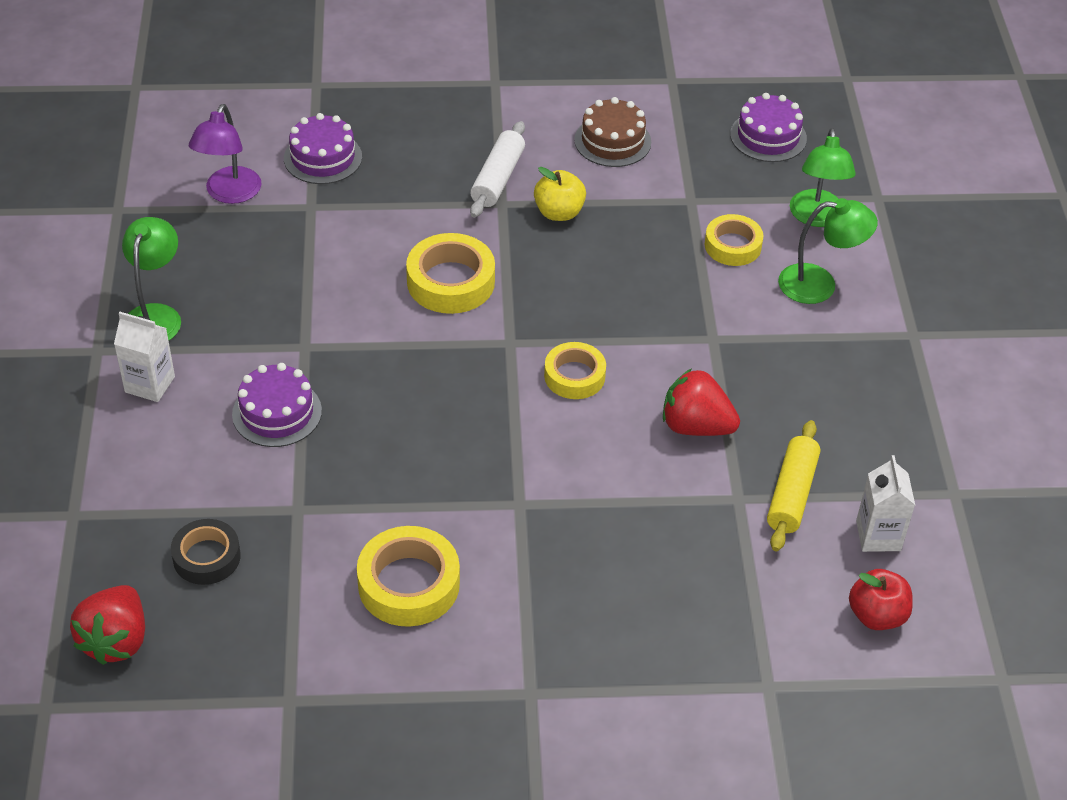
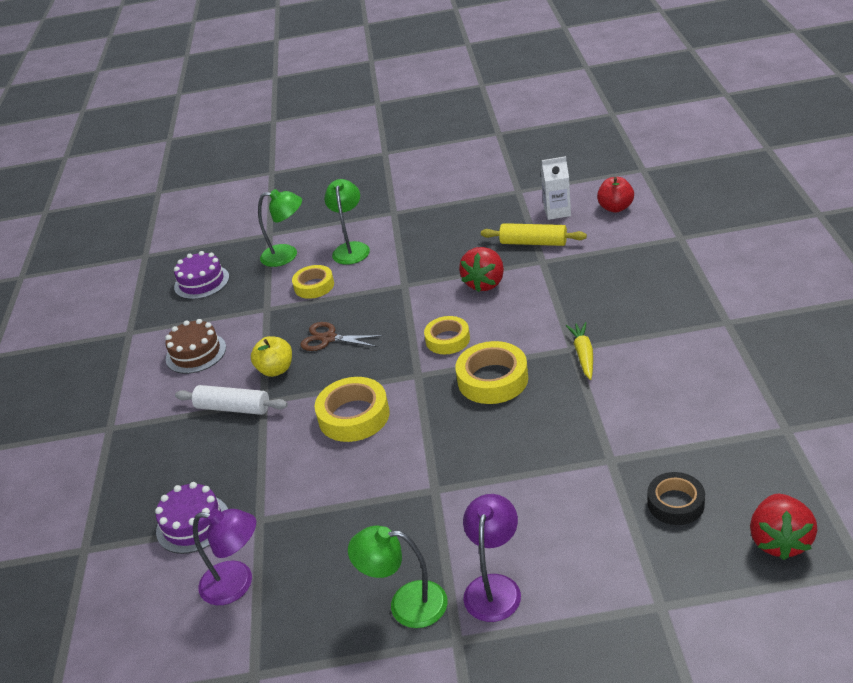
camera: 85 degrees left, 10 degrees down
red strawberry [70,585,145,665] -> red strawberry turned 90 degrees clockwise [750,494,818,560]
white carton [114,312,175,402] -> purple lamp [463,494,521,622]
purple cake [232,363,322,447] -> none
yellow tape [357,526,460,627] -> yellow tape moved to [455,341,528,404]
none -> brown scissors [300,322,383,351]
none -> yellow carrot [566,322,593,380]

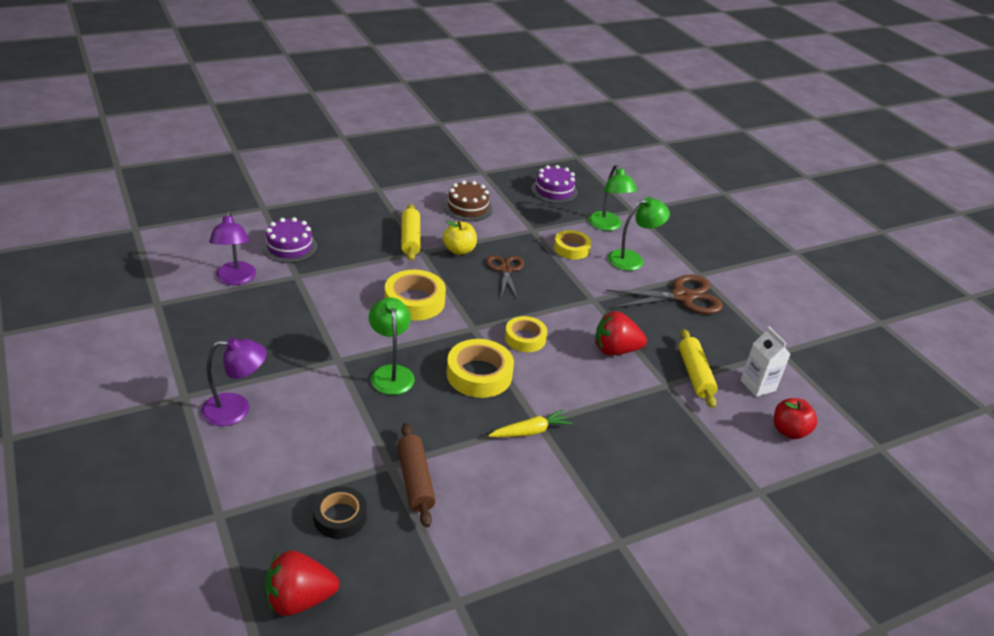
camera: 60 degrees right, 0 degrees up
white rolling pin [175,385,288,415] -> yellow rolling pin [401,204,421,261]
green lamp [348,526,448,628] -> green lamp moved to [369,298,415,395]
none -> brown rolling pin [397,423,436,527]
none -> brown scissors [606,275,723,314]

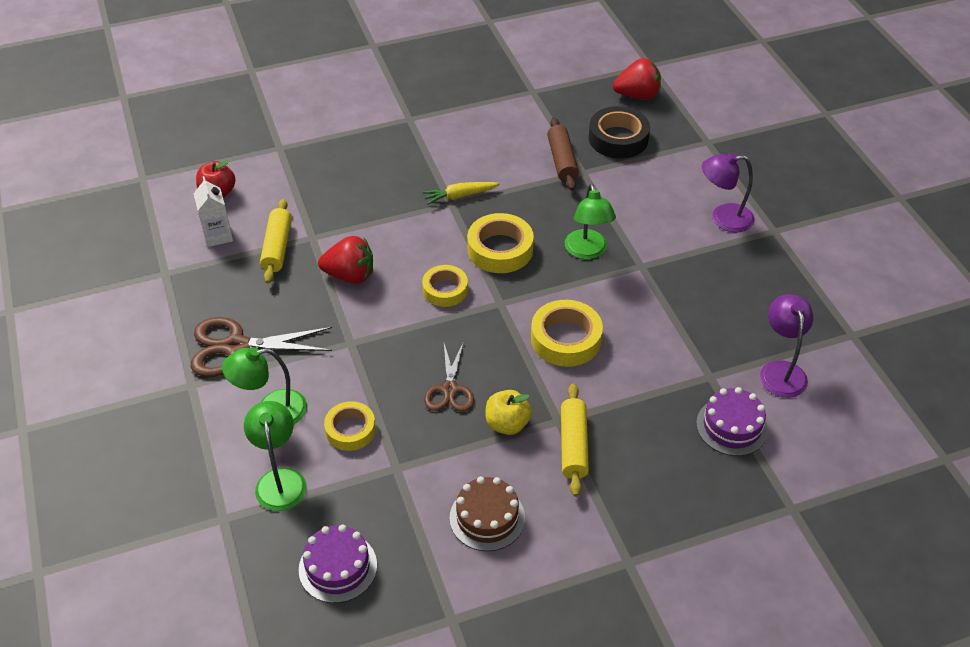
camera: 170 degrees left, 10 degrees up
black tape [313,487,367,539] -> black tape [589,106,650,159], size x1.50

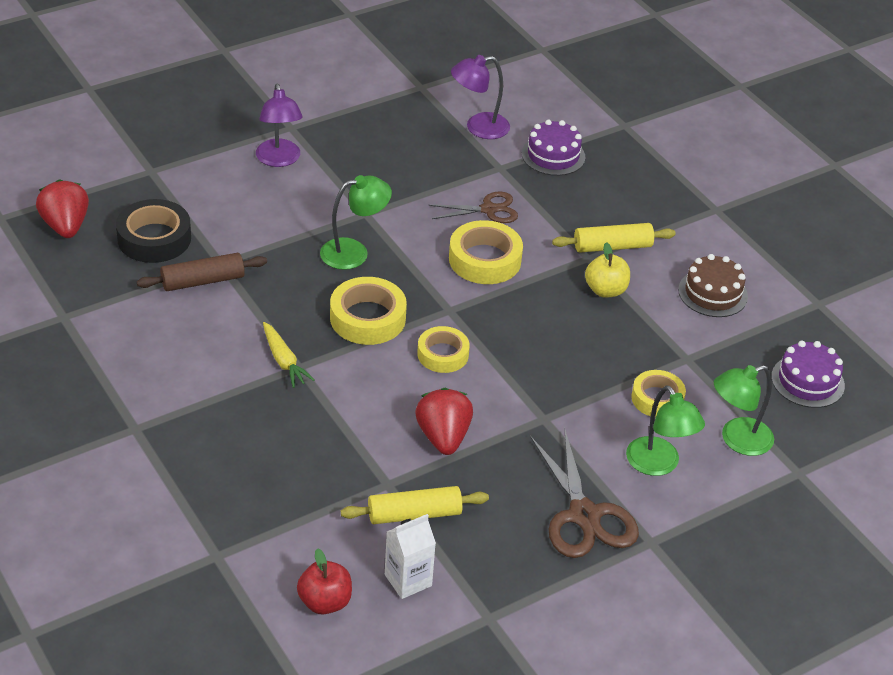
camera: 105 degrees left, 5 degrees down
brown scissors [424,341,474,412] -> brown scissors moved to [428,191,518,223]

